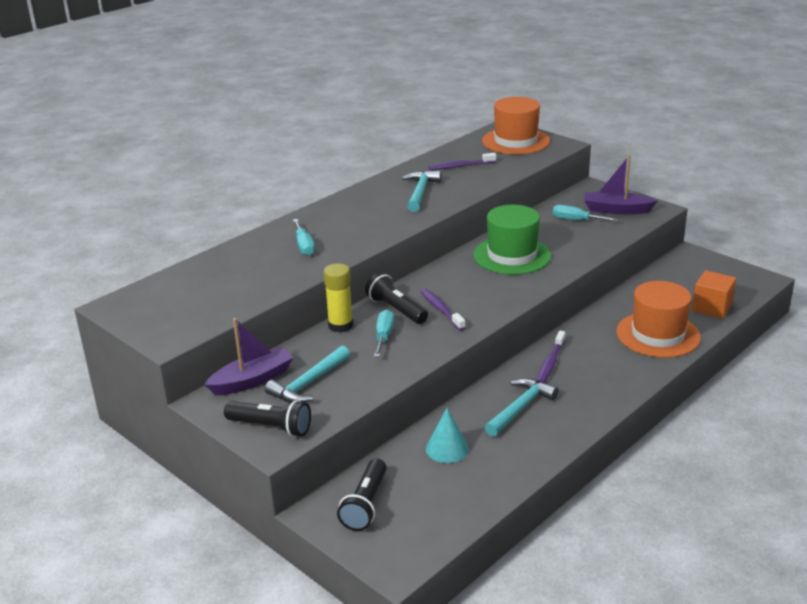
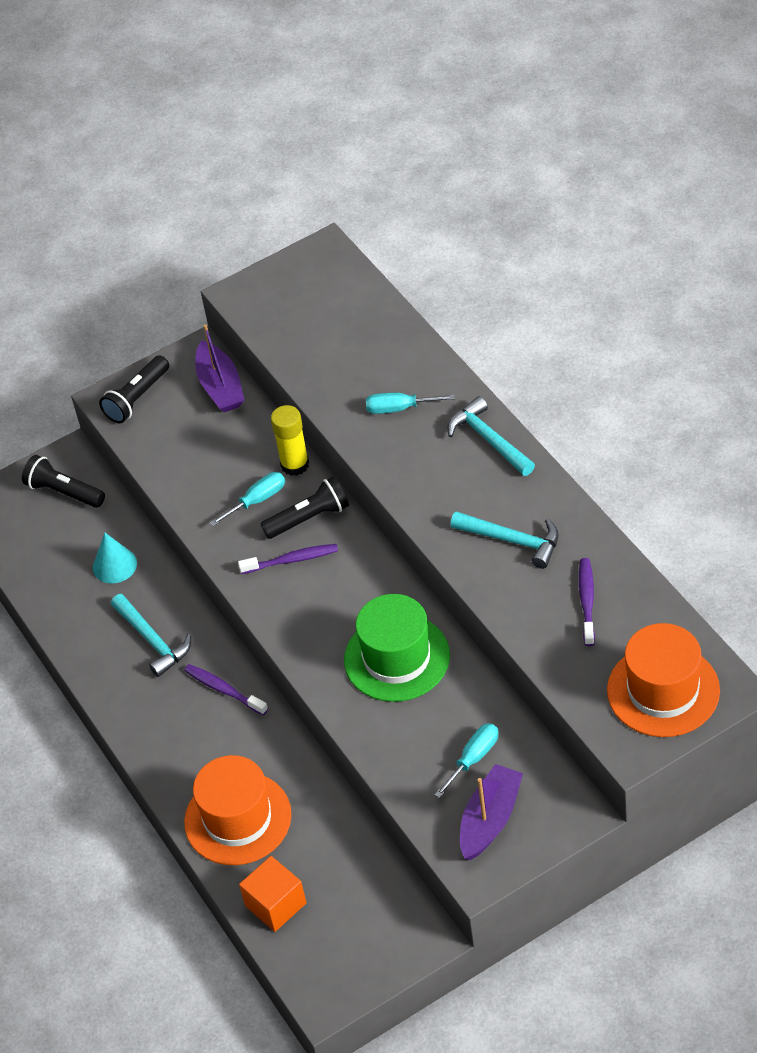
camera: 110 degrees right, 20 degrees up
turquoise hammer [265,345,350,403] -> turquoise hammer moved to [448,396,535,476]
turquoise screwdriver [374,310,394,357] -> turquoise screwdriver turned 60 degrees counterclockwise [210,472,285,526]

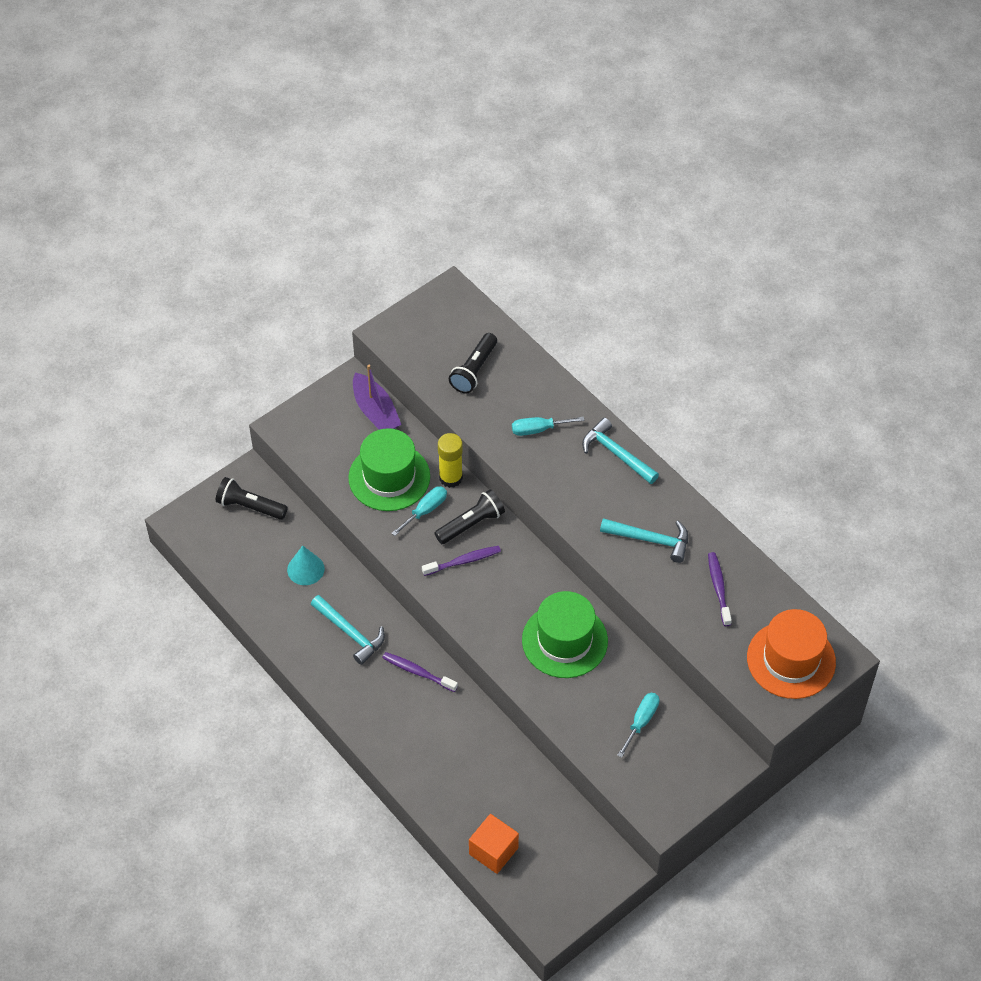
camera: 15 degrees left, 5 degrees up
black flashlight [99,355,169,423] -> black flashlight moved to [449,333,497,394]
orange hat [184,755,292,865] -> none
purple boat [460,764,523,860] -> none
none -> green hat [348,428,430,511]

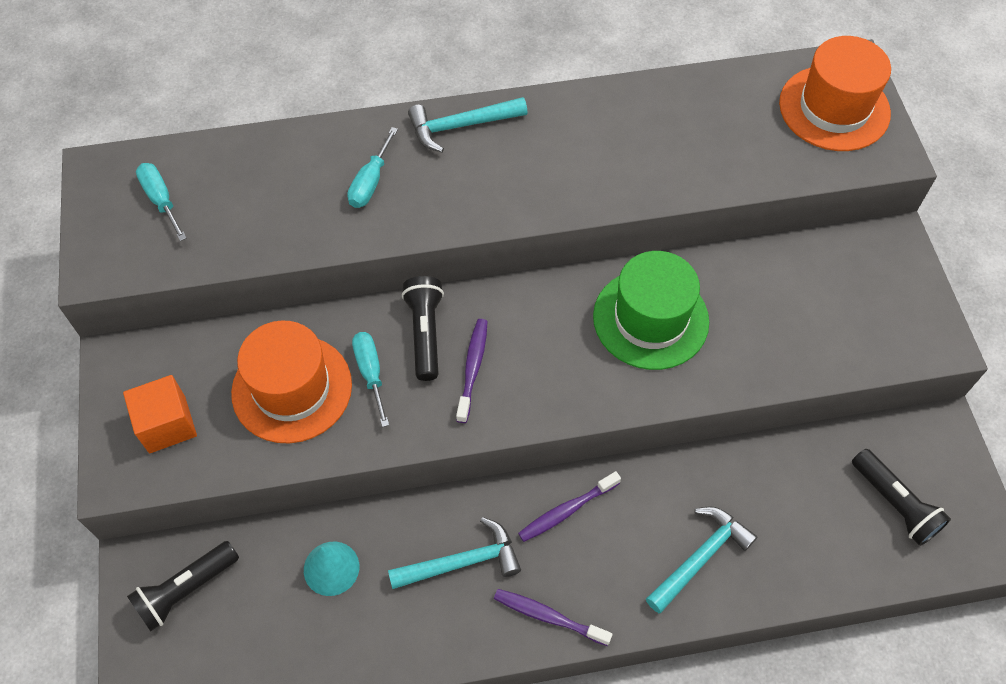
camera: 60 degrees left, 5 degrees up
green hat [348,428,430,511] -> orange hat [231,321,352,443]
purple boat [353,365,402,430] -> none
yellow glue stick [438,433,463,488] -> none
black flashlight [449,333,497,394] -> black flashlight moved to [852,449,951,546]
orange cube [469,814,519,874] -> orange cube moved to [123,375,197,453]
turquoise hammer [600,518,688,563] -> turquoise hammer moved to [646,506,757,613]
turquoise screwdriver [617,693,659,758] -> turquoise screwdriver moved to [136,163,187,241]
purple toothbrush [708,552,732,626] -> purple toothbrush moved to [494,589,612,646]

